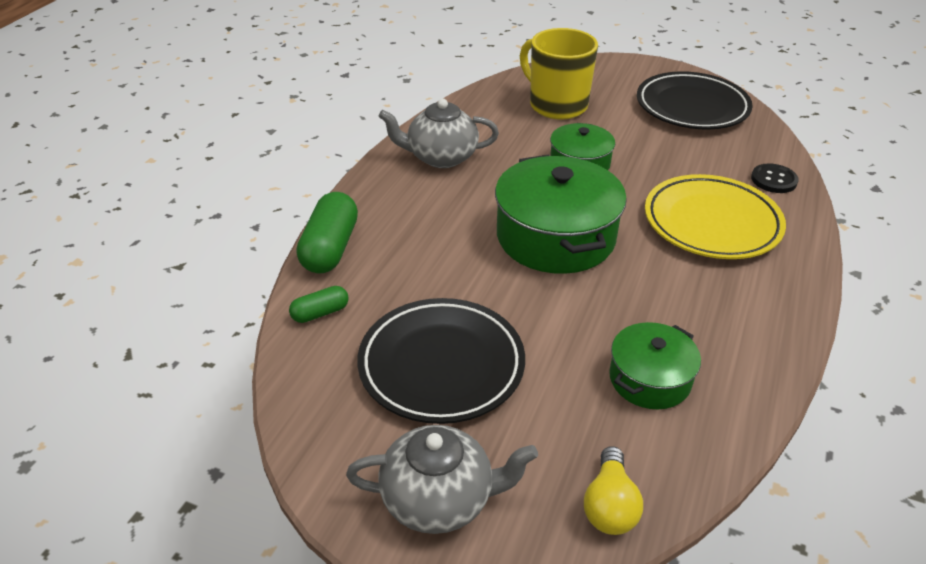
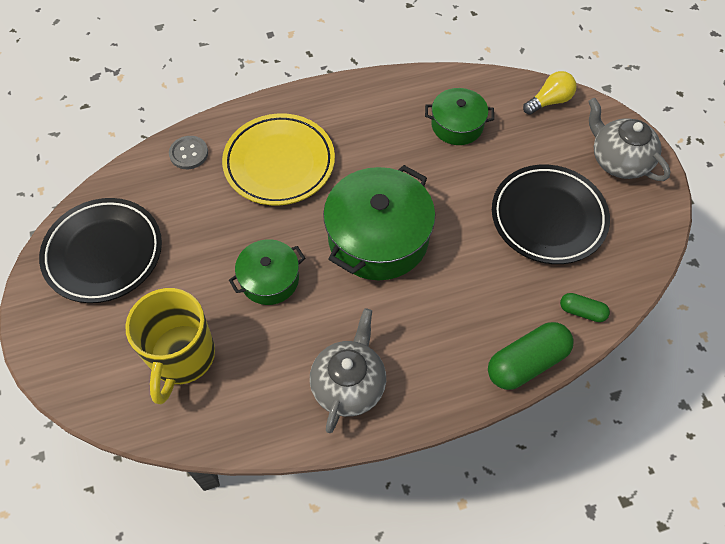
camera: 130 degrees left, 20 degrees up
grey teapot [378,99,499,168] -> grey teapot turned 120 degrees counterclockwise [310,308,386,433]
black button [751,163,799,193] -> grey button [169,136,208,169]

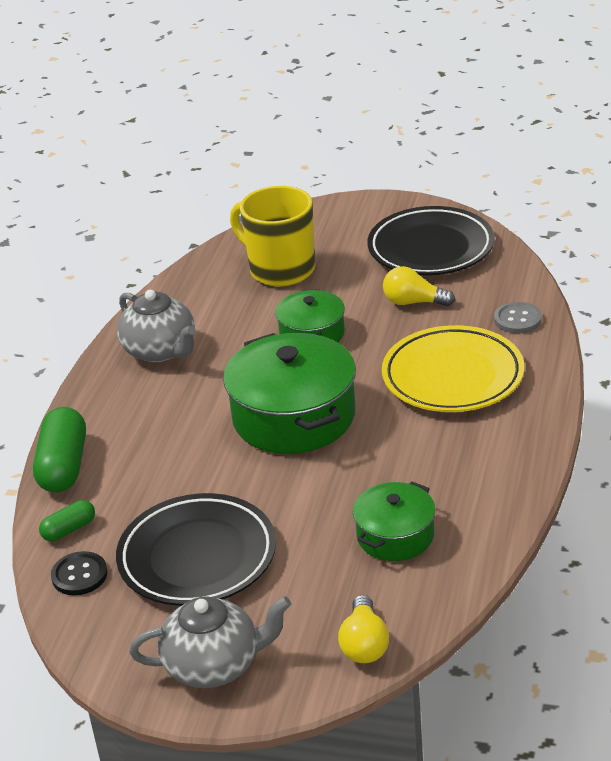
camera: 125 degrees right, 25 degrees down
none -> black button [51,551,108,595]
none -> yellow light bulb [383,266,455,306]

